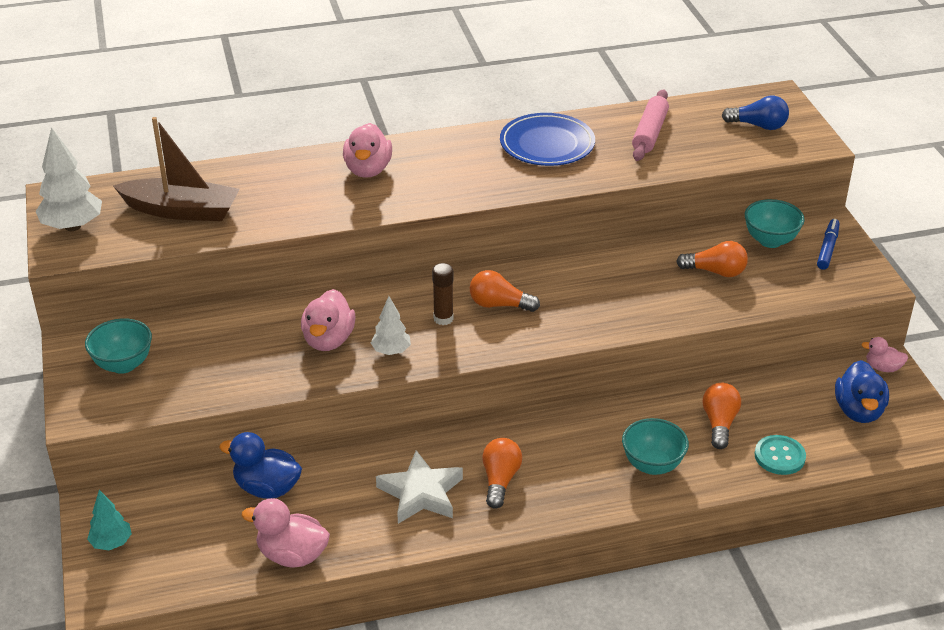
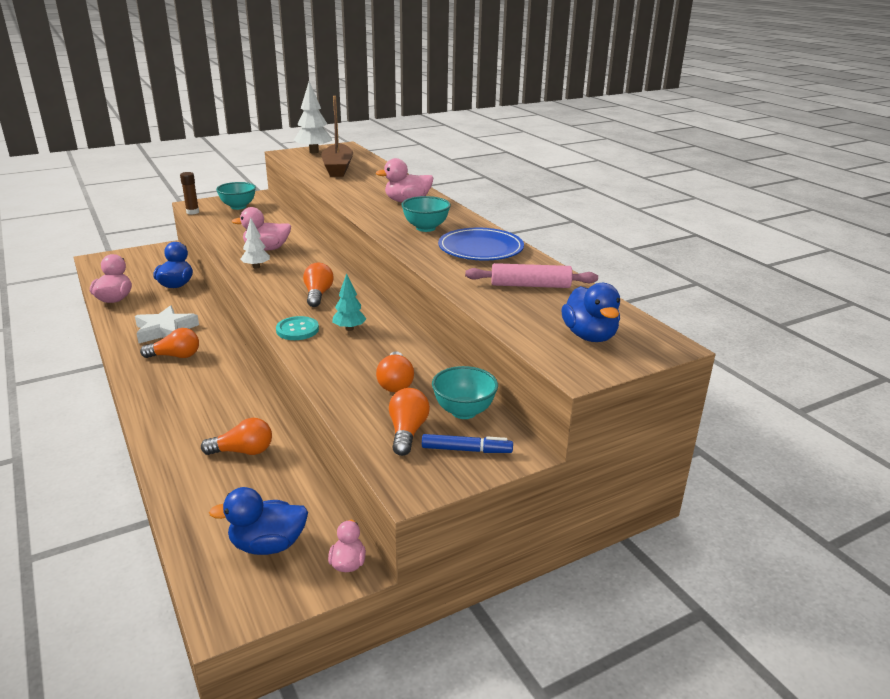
camera: 75 degrees right, 10 degrees down
turquoise tree [87,490,132,550] -> turquoise tree moved to [332,273,366,331]
brown glue stick [432,263,454,325] -> brown glue stick moved to [180,172,199,214]
turquoise bowl [622,418,689,475] -> turquoise bowl moved to [401,196,451,232]
blue light bulb [722,96,789,130] -> blue duck [561,283,620,342]
turquoise button [755,435,806,475] -> turquoise button moved to [276,316,319,340]
none -> orange light bulb [389,388,430,456]

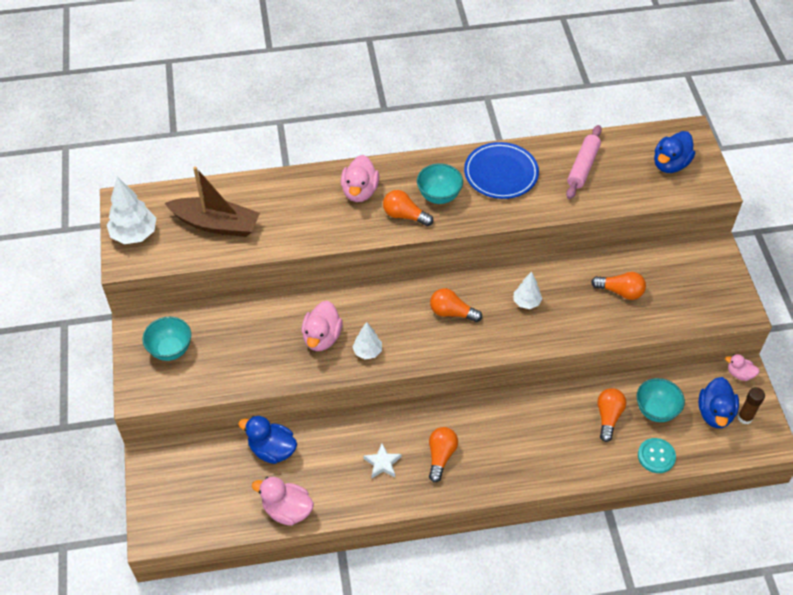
camera: 70 degrees left, 25 degrees up
white star [135,305,199,343] -> white star [364,443,401,478], size x0.60
brown glue stick [180,172,199,214] -> brown glue stick moved to [738,387,765,424]
turquoise button [276,316,319,340] -> turquoise button moved to [638,438,676,473]
turquoise tree [332,273,366,331] -> white tree [513,272,542,309]
orange light bulb [389,388,430,456] -> orange light bulb moved to [383,190,433,226]
blue marker [422,434,513,453] -> none
turquoise bowl [432,366,498,419] -> turquoise bowl moved to [637,378,685,422]
blue duck [561,283,620,342] -> blue duck turned 120 degrees clockwise [654,131,695,173]

